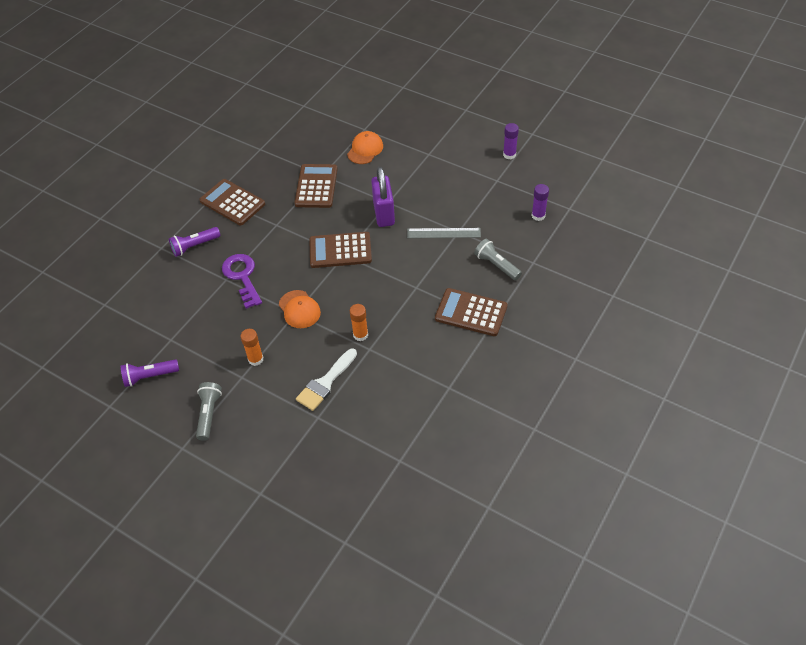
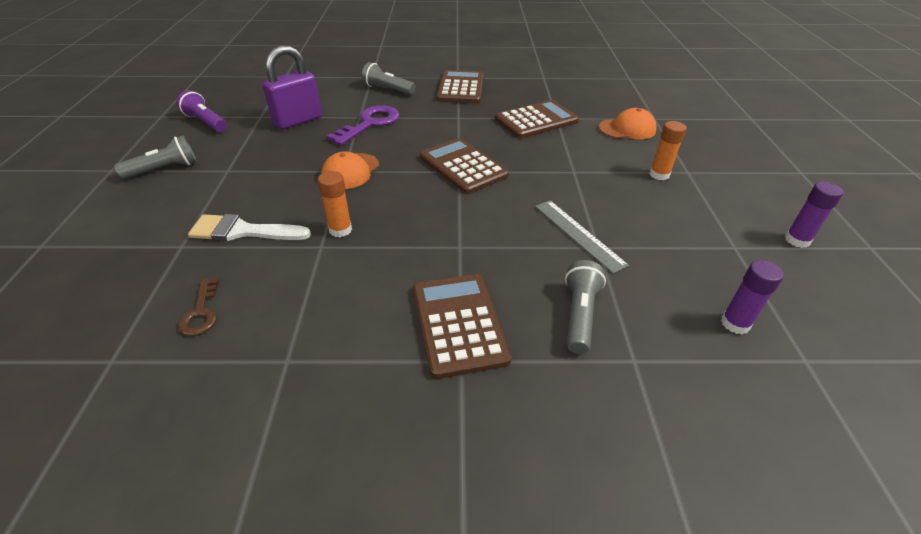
camera: 55 degrees right, 10 degrees down
purple flashlight [169,227,220,257] -> grey flashlight [362,62,416,95]
orange glue stick [241,329,264,366] -> orange glue stick moved to [650,121,687,180]
purple padlock [371,167,395,227] -> purple padlock moved to [262,45,322,129]
none -> brown key [178,279,219,336]

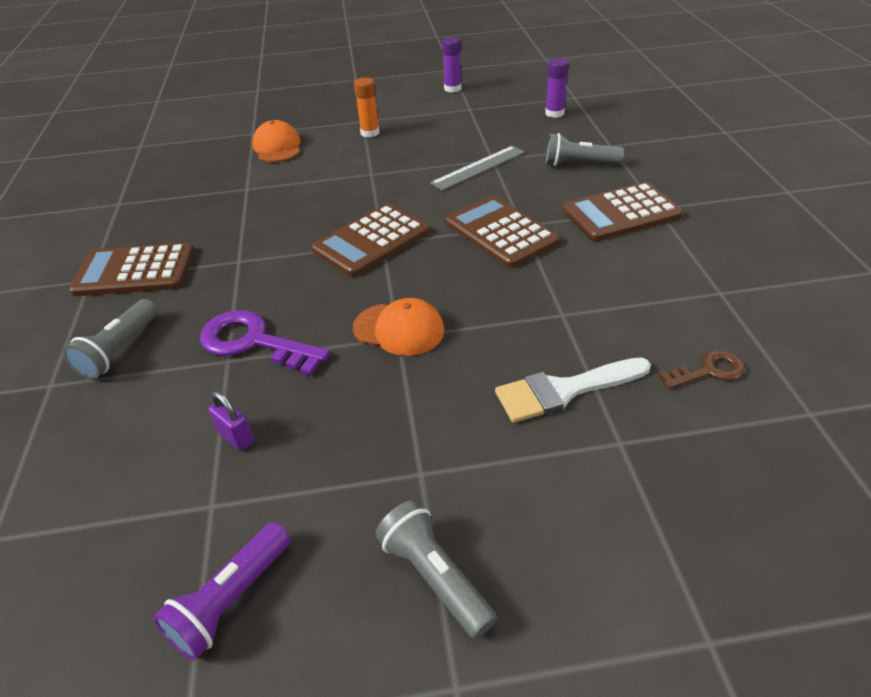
camera: 95 degrees left, 0 degrees up
white brush [188,214,311,241] -> white brush turned 75 degrees clockwise [495,357,651,423]
purple padlock [262,45,322,129] -> purple padlock [208,391,254,451], size x0.46
orange glue stick [318,171,352,237] -> none
brown calculator [495,100,579,138] -> brown calculator moved to [445,196,560,268]

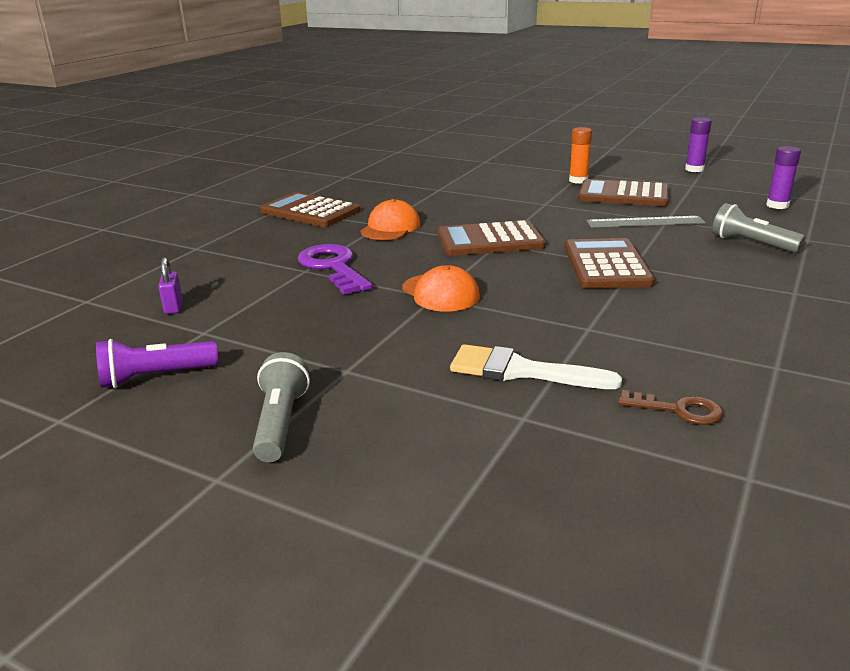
camera: 35 degrees right, 15 degrees down
grey flashlight [63,299,158,379] -> none
purple padlock [208,391,254,451] -> purple padlock moved to [159,257,182,314]
orange cap [252,120,300,162] -> orange cap moved to [360,199,420,240]
brown calculator [562,182,683,241] -> brown calculator moved to [578,179,669,207]

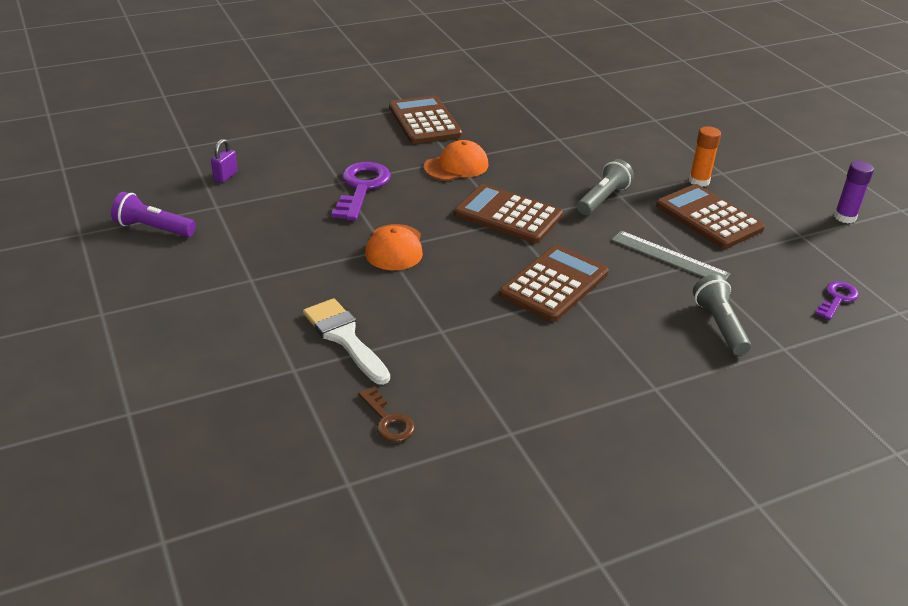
camera: 35 degrees right, 10 degrees up
grey flashlight [253,352,310,462] -> grey flashlight moved to [577,159,634,215]
purple glue stick [766,146,801,209] -> purple key [815,281,859,320]

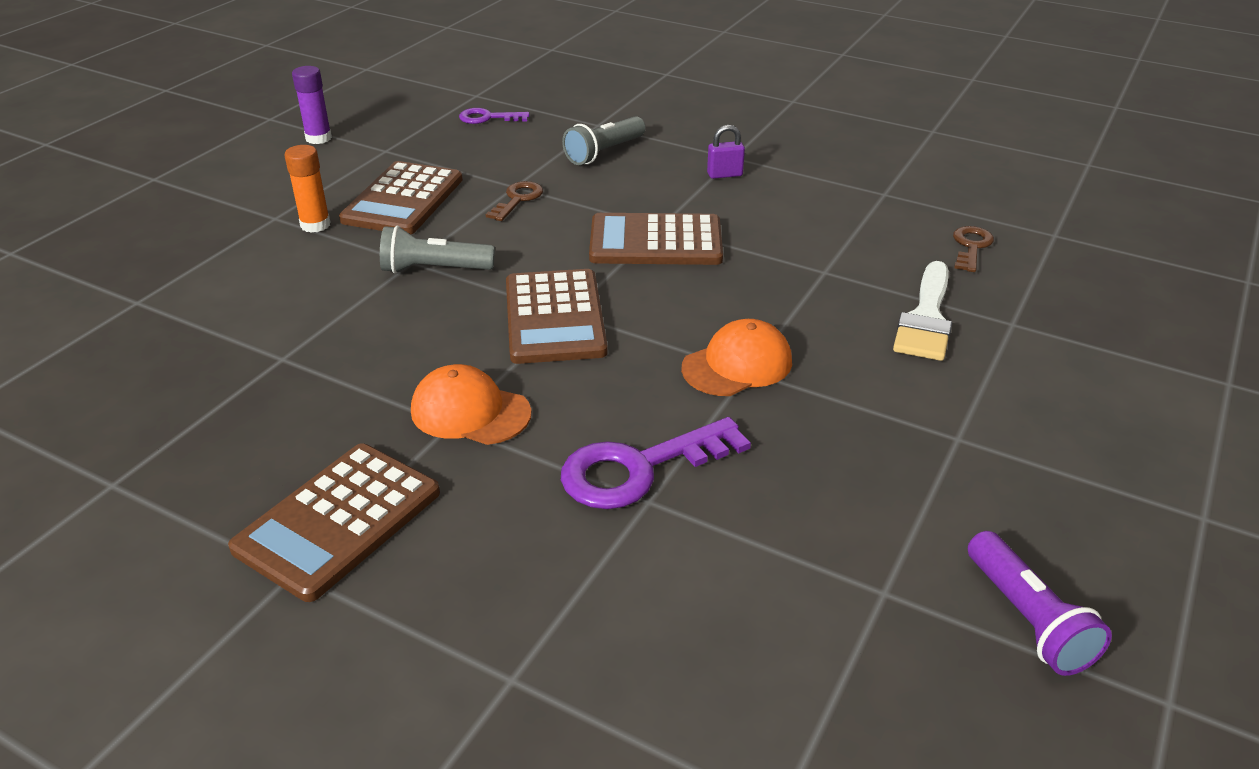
camera: 125 degrees left, 0 degrees up
purple padlock [211,139,238,183] -> purple padlock moved to [707,125,745,179]
grey ruler [612,231,730,280] -> brown key [486,181,543,221]

